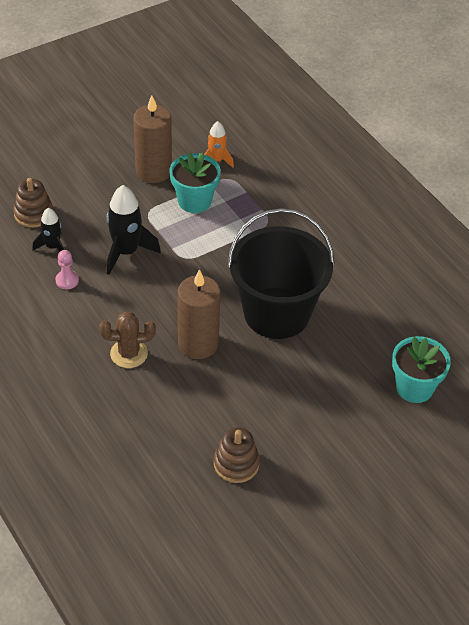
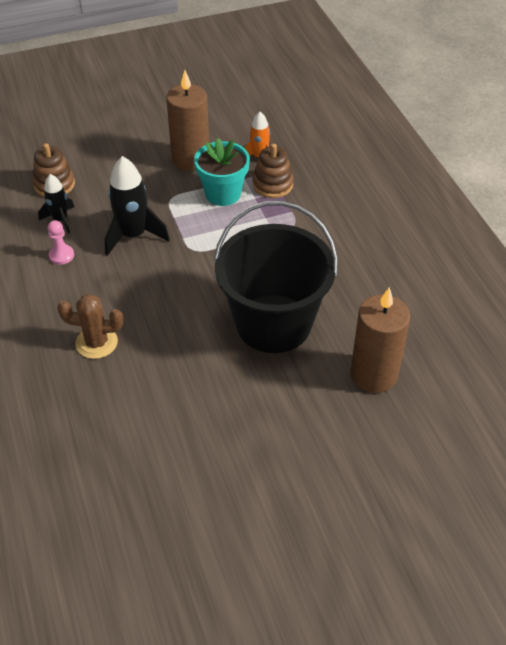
camera: 15 degrees right, 0 degrees up
brown candle [178,269,220,359] -> brown candle moved to [350,287,411,393]
brown stacking toy [214,427,260,483] -> brown stacking toy moved to [252,144,294,198]
turquoise flower pot [392,336,451,403] -> none

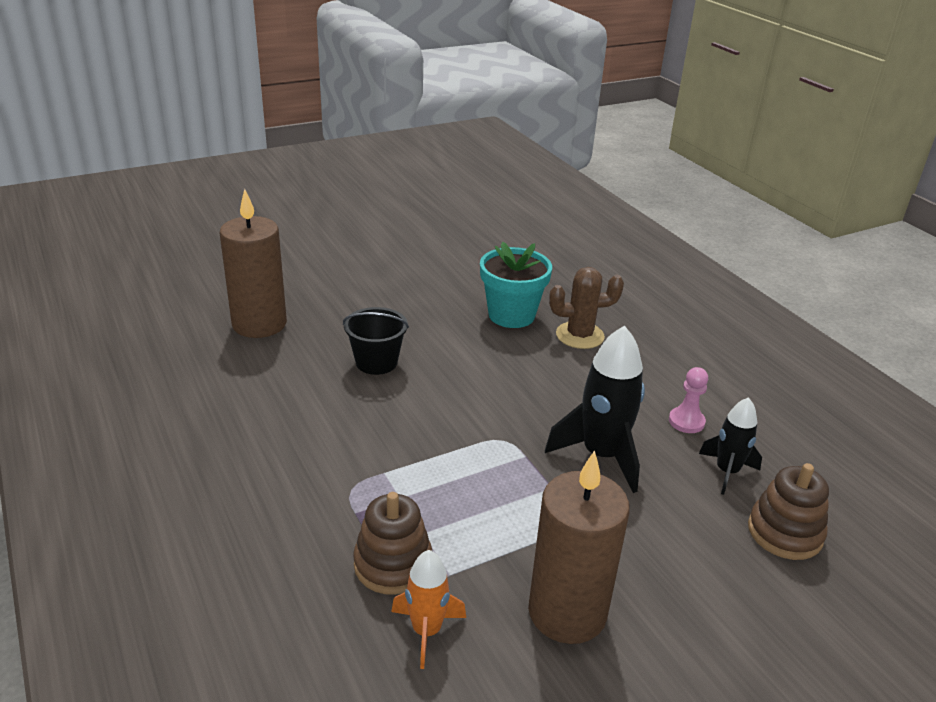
camera: 170 degrees right, 15 degrees down
turquoise flower pot [194,138,250,206] -> turquoise flower pot moved to [480,242,552,328]
black bucket [214,201,338,353] -> black bucket [343,307,409,375], size x0.44

